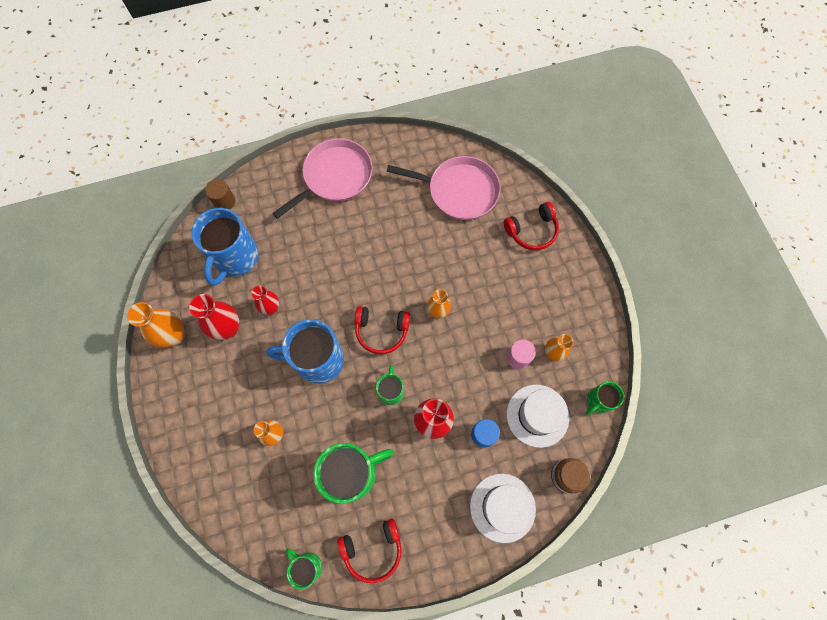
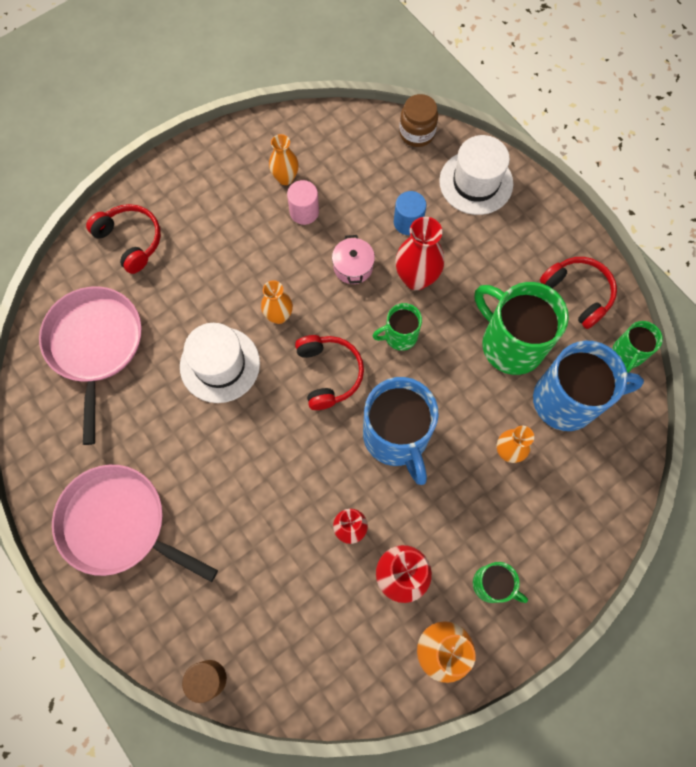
camera: 110 degrees left, 0 degrees up
blue mug [191,208,259,286] -> blue mug moved to [533,341,644,431]
white hat [507,384,569,448] -> white hat moved to [180,323,260,403]
green mug [586,382,624,415] -> green mug moved to [473,562,528,603]
none -> pink pot [332,235,375,284]

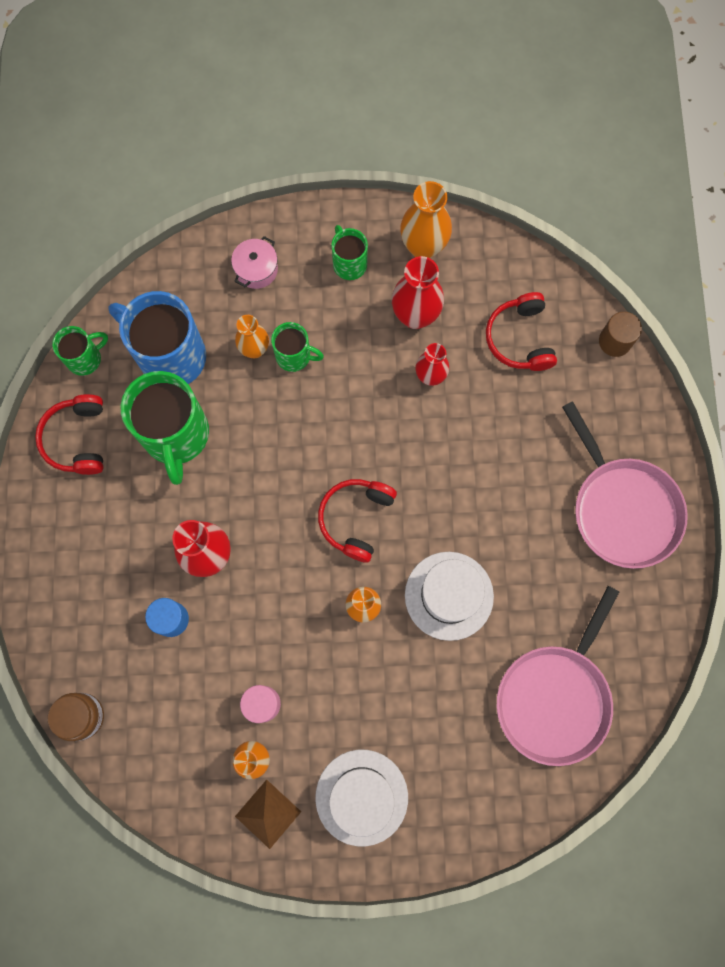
camera: 145 degrees left, 5 degrees up
red headphones [86,204,161,274] -> red headphones moved to [486,292,557,371]
pink pot [332,235,375,284] -> pink pot moved to [231,236,278,289]
blue mug [363,377,439,485] -> none
green mug [373,303,422,351] -> green mug moved to [271,322,324,372]
white hat [439,135,513,215] -> white hat moved to [315,750,408,847]
none -> brown pyramid [235,780,301,849]

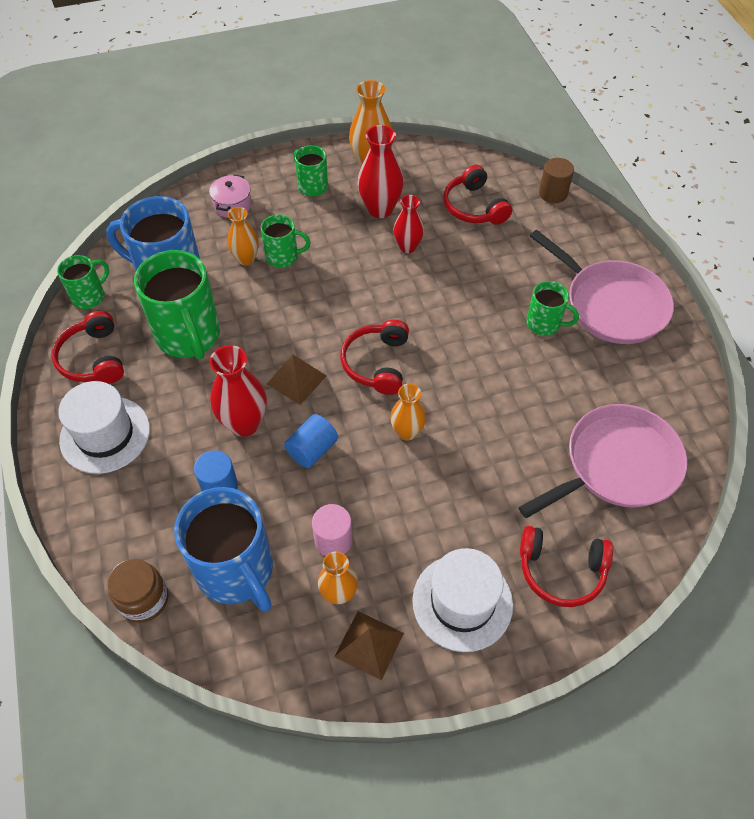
camera: 15 degrees left, 20 degrees down
white hat [405,552,494,641] -> white hat moved to [58,381,150,474]
pink pan [497,586,619,766] -> pink pan turned 135 degrees counterclockwise [519,404,687,518]
none -> blue mug [174,487,273,612]
none -> brown pyramid [267,355,327,405]
none -> blue cylinder [284,414,338,468]
none -> red headphones [520,526,613,607]
none -> green mug [527,281,579,336]

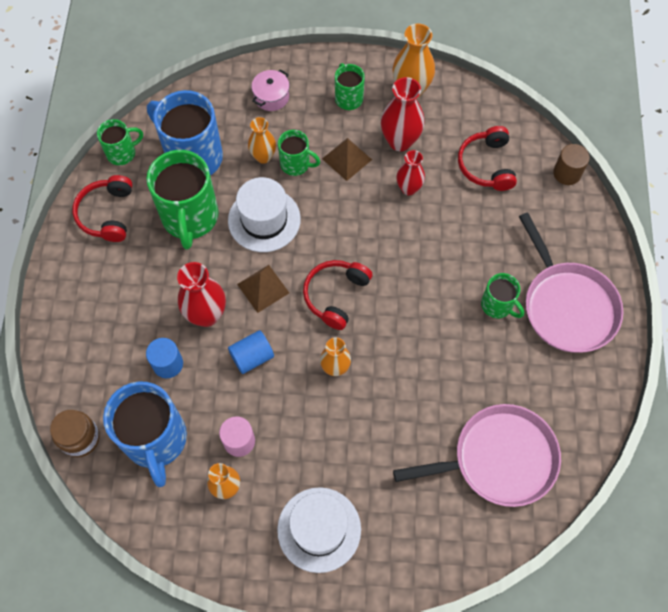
camera: 20 degrees right, 10 degrees up
white hat [58,381,150,474] -> white hat moved to [228,177,301,252]
brown pyramid [334,611,404,681] -> brown pyramid moved to [322,138,372,181]
red headphones [520,526,613,607] -> none

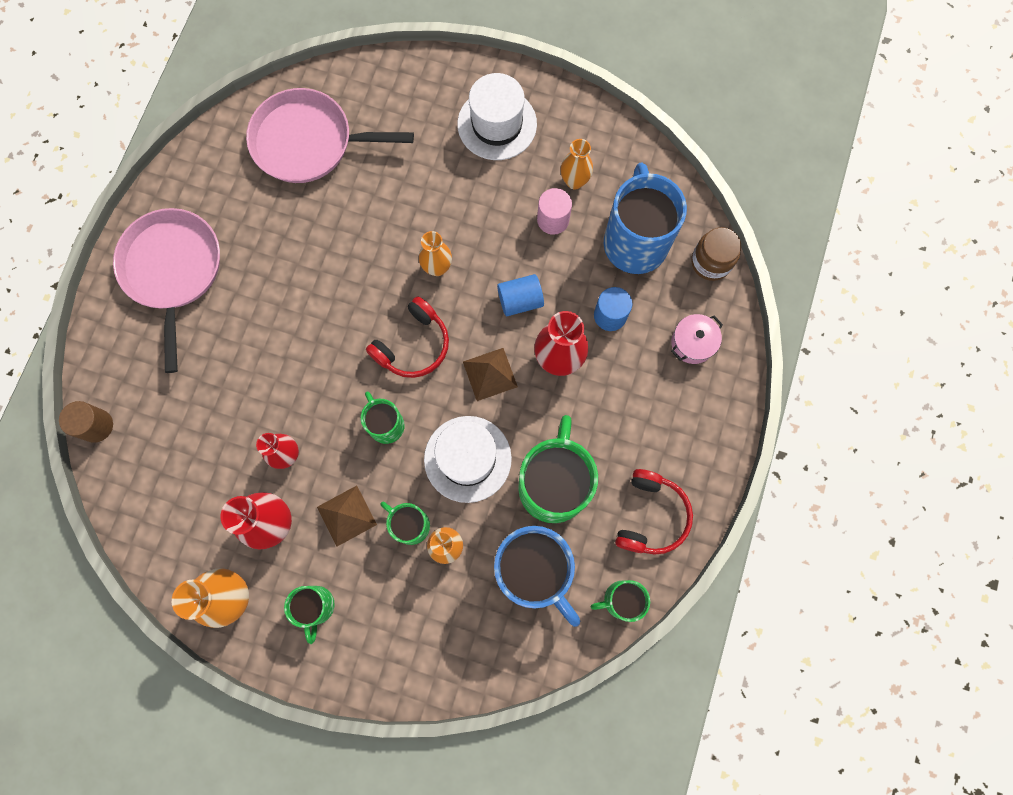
camera: 165 degrees left, 10 degrees up
pink pot [251,69,290,111] -> pink pot moved to [671,314,723,364]
red headphones [458,126,517,191] -> none
green mug [481,273,524,318] -> green mug moved to [361,392,405,444]

